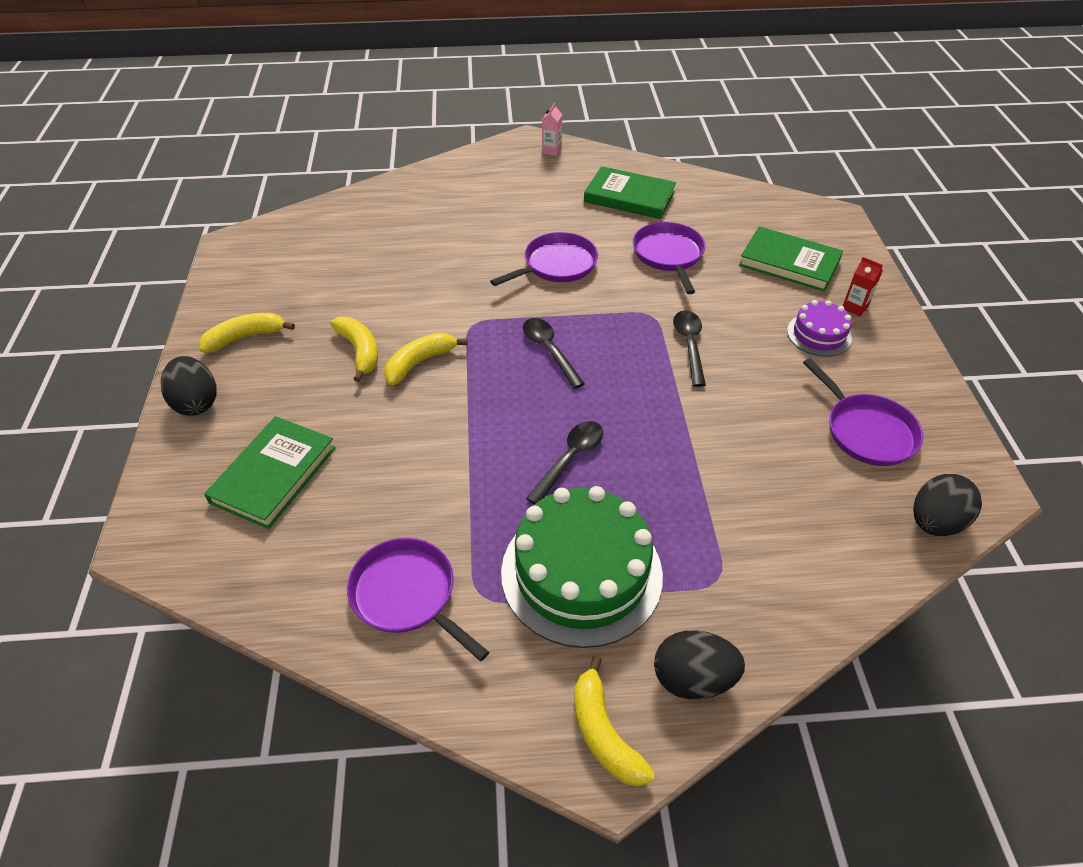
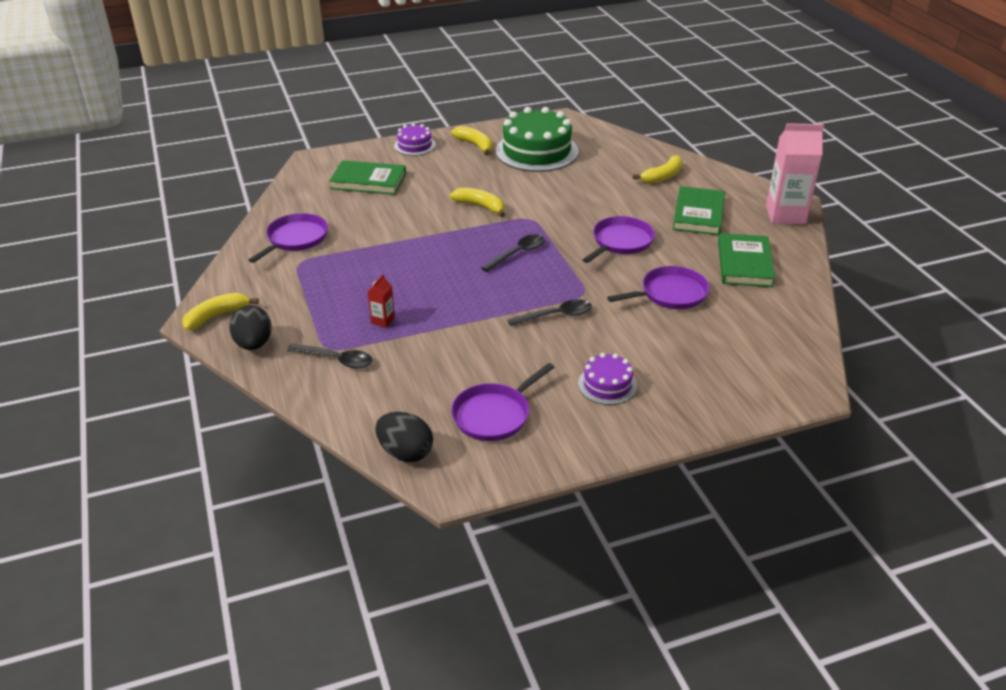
camera: 75 degrees right, 10 degrees down
black egg [161,356,217,416] -> purple cake [394,123,436,156]
yellow banana [330,317,378,382] -> yellow banana moved to [633,155,683,184]
purple pan [490,232,598,286] -> purple pan turned 90 degrees counterclockwise [583,216,655,263]
green cake [501,486,663,648] -> green cake moved to [495,107,578,172]
black spoon [526,421,603,504] -> black spoon moved to [287,344,373,369]
pink carton [542,103,563,156] -> pink carton [766,123,824,225], size x2.26
green book [739,226,843,292] -> green book moved to [673,186,725,235]
red carton [843,257,883,316] -> red carton moved to [367,274,395,328]

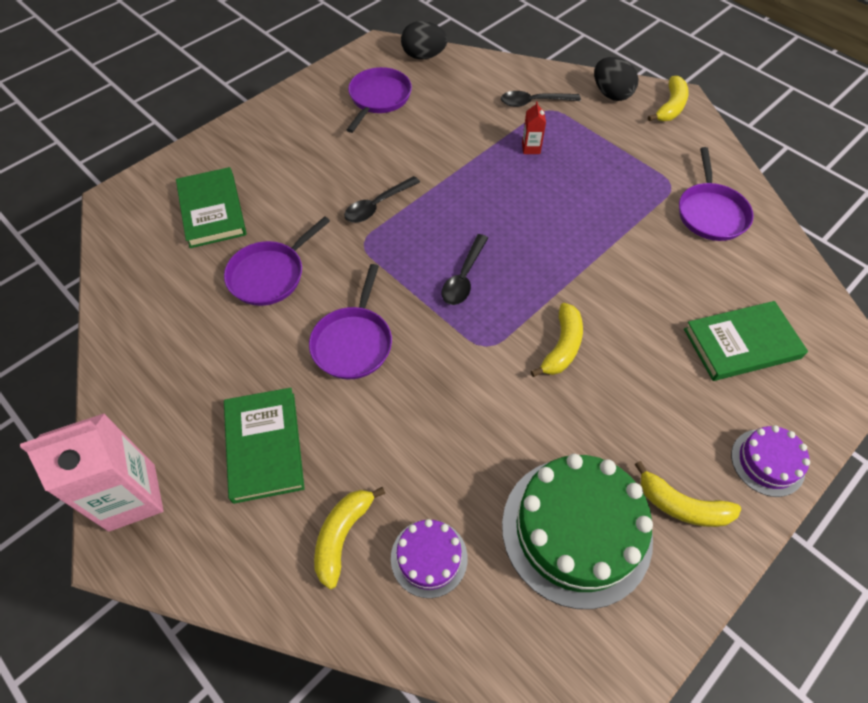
camera: 155 degrees right, 20 degrees up
yellow banana [450,188,505,217] -> yellow banana turned 75 degrees counterclockwise [531,303,583,377]
purple cake [578,353,637,405] -> purple cake moved to [391,519,468,598]
green book [718,233,775,287] -> green book moved to [176,167,247,248]

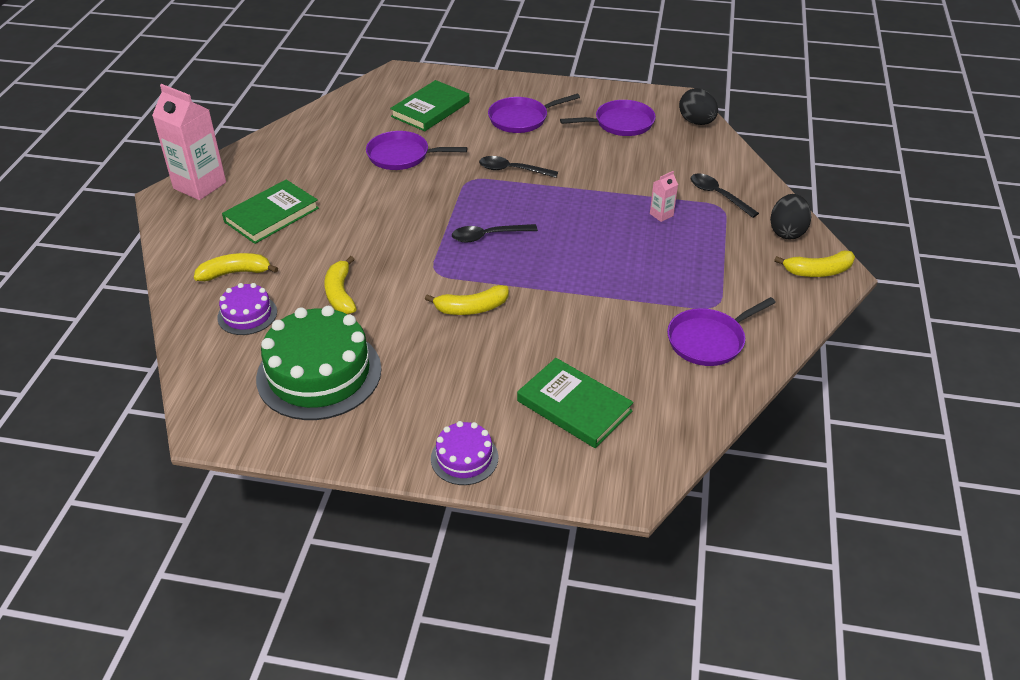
camera: 55 degrees right, 15 degrees down
purple pan [309,264,392,379] -> purple pan moved to [488,94,580,133]
red carton [522,101,546,154] -> pink carton [650,171,678,222]
yellow banana [634,461,741,527] -> yellow banana moved to [324,256,356,314]

